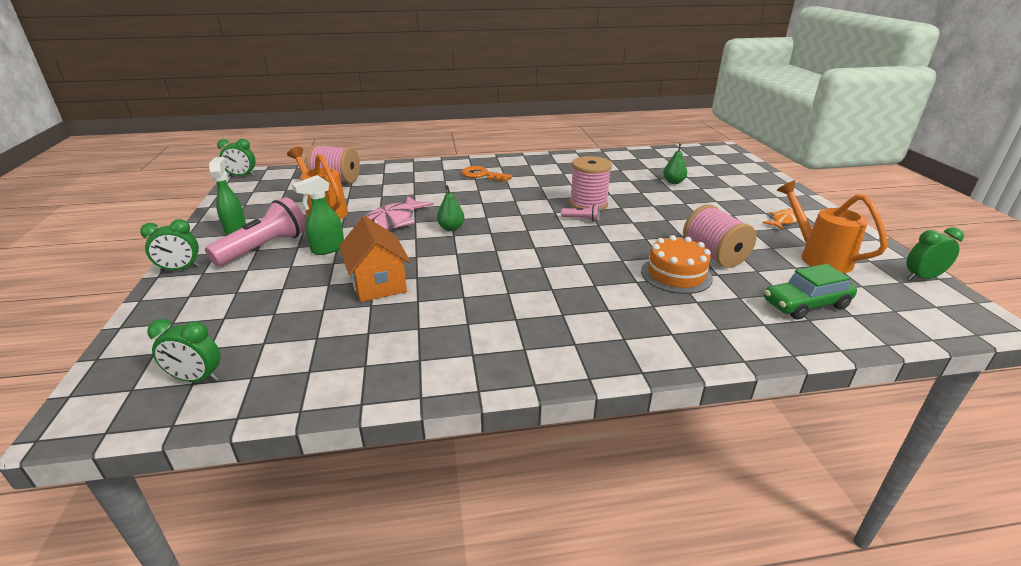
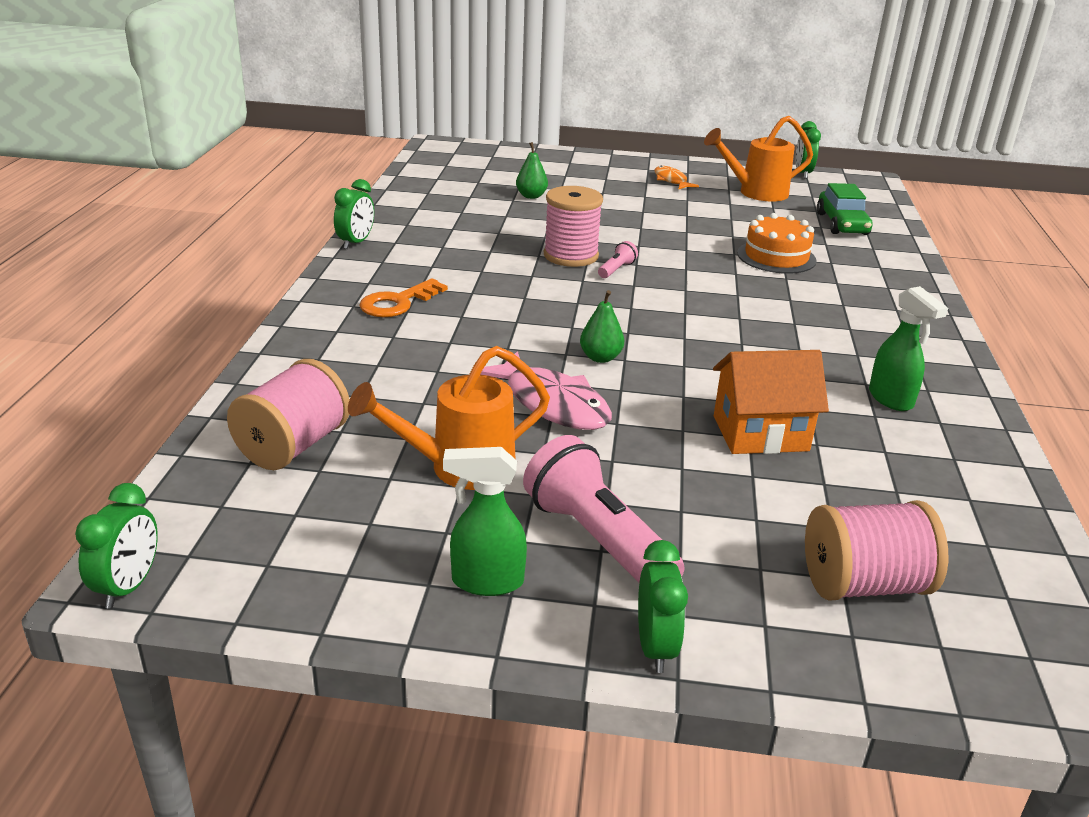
camera: 75 degrees left, 0 degrees up
green clock [147,319,220,382] -> green clock moved to [334,179,374,249]
green spray bottle [292,175,344,255] -> green spray bottle moved to [869,286,948,411]
pink spool [683,204,757,268] -> pink spool moved to [805,500,948,601]

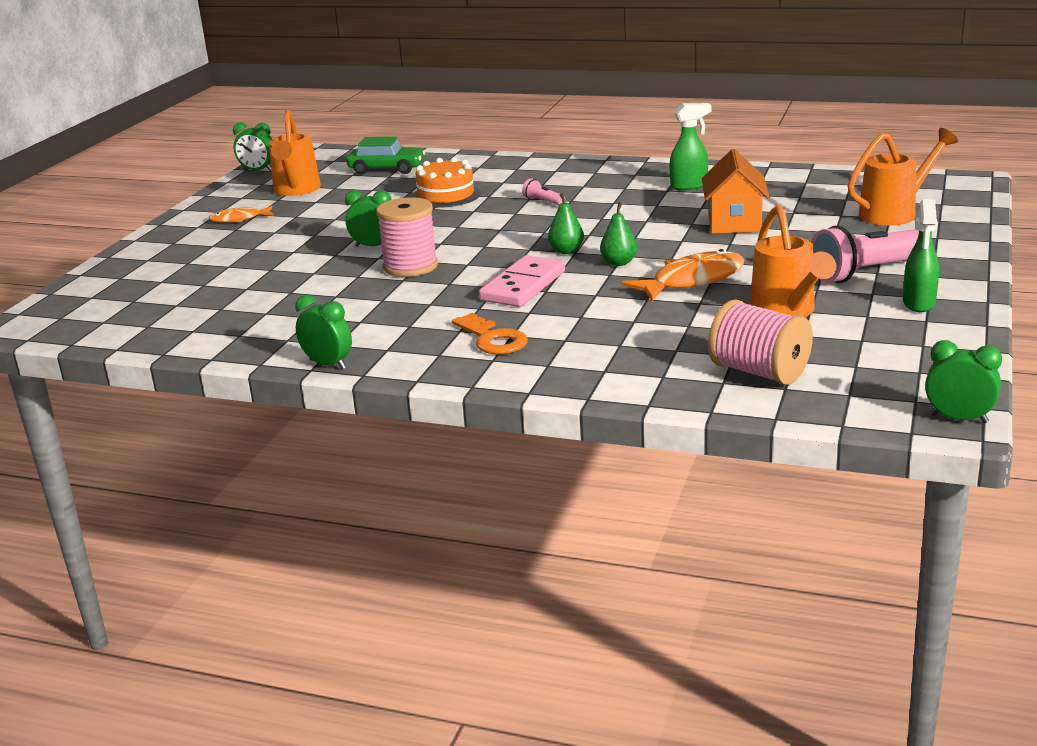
camera: 75 degrees left, 5 degrees down
pink fish [480,351,612,430] -> orange fish [621,249,744,301]
green pear [516,142,548,199] -> green pear moved to [548,193,584,254]
pink flashlight [598,241,638,278] -> pink flashlight moved to [522,178,565,206]
green clock [638,540,688,673] -> green clock moved to [345,190,391,247]
pink spool [805,500,948,601] -> orange watering can [848,128,958,226]
none -> pink domino [479,255,565,307]

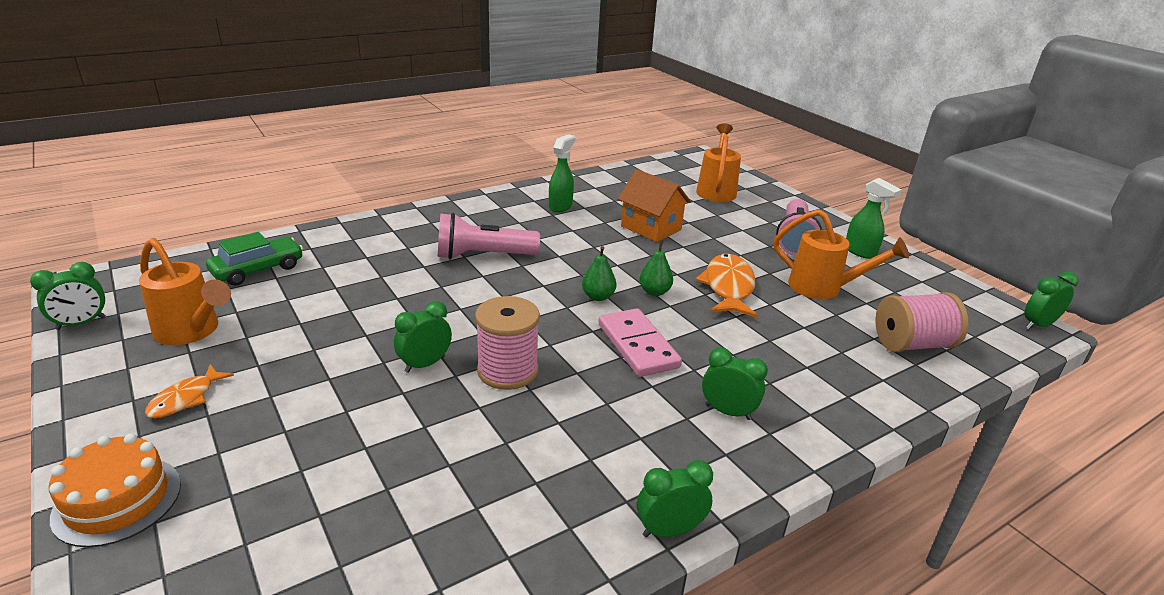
camera: 55 degrees left, 5 degrees up
orange cake [412,157,481,208] -> orange cake moved to [49,434,181,547]
orange key [452,313,528,355] -> green clock [702,348,768,420]
pink flashlight [522,178,565,206] -> pink flashlight [438,213,540,260], size x2.24

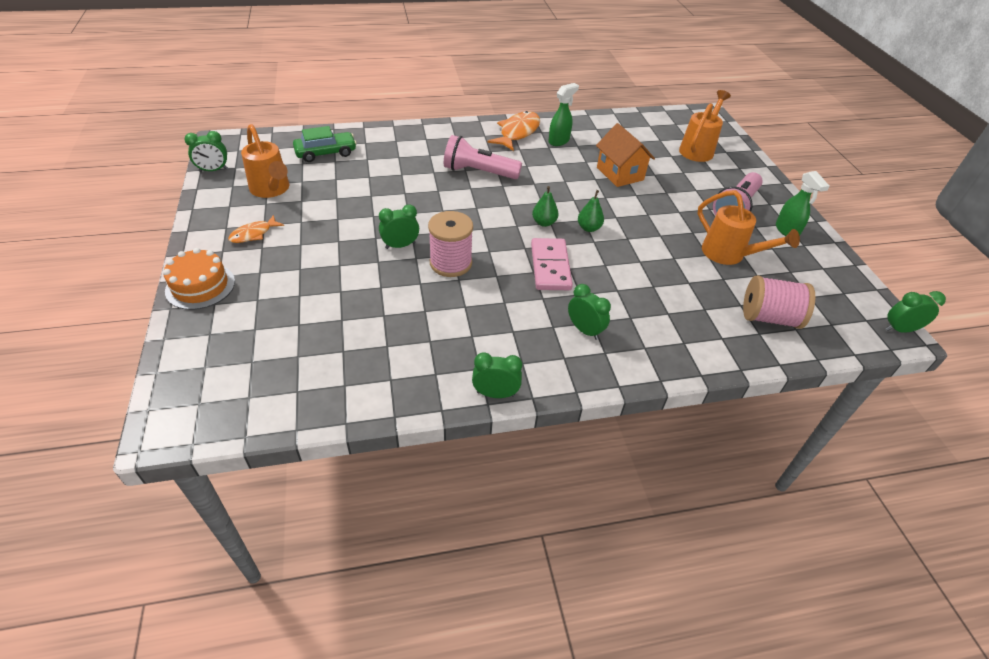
camera: 20 degrees right, 15 degrees up
orange fish [695,254,757,317] -> orange fish moved to [487,111,540,151]

